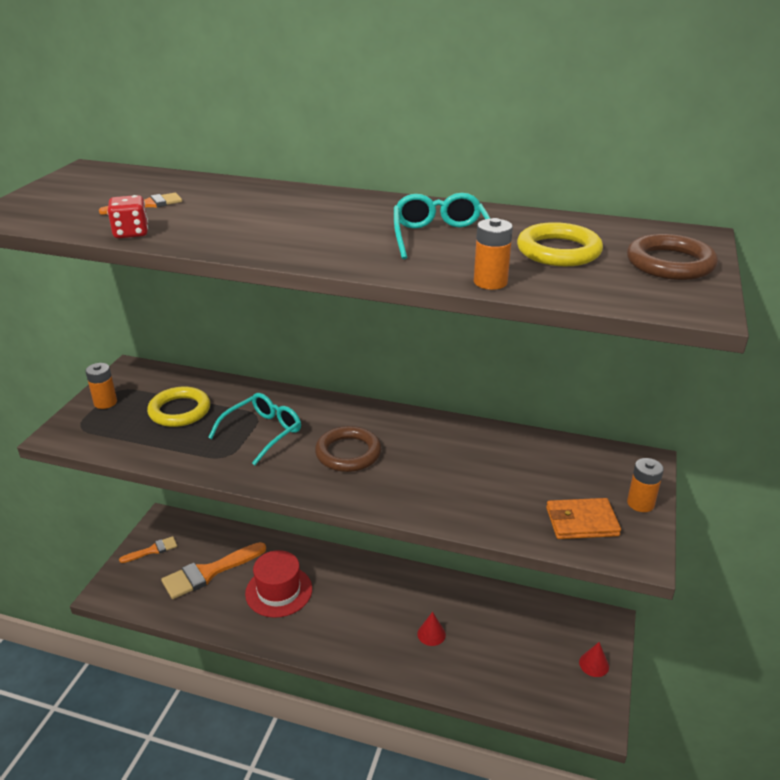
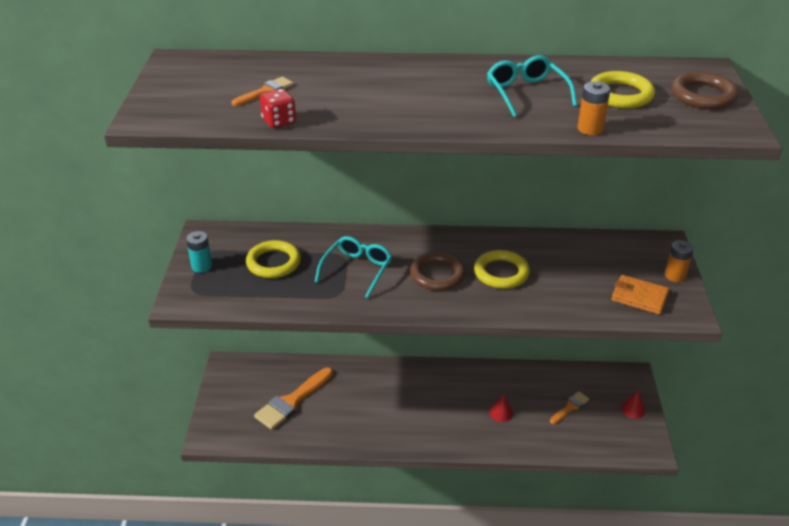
camera: 15 degrees left, 5 degrees up
orange battery [85,363,117,409] -> turquoise battery [186,231,212,273]
orange brush [119,536,177,563] -> orange brush moved to [550,391,589,424]
red hat [245,550,312,618] -> none
orange wallet [546,498,621,539] -> orange wallet turned 45 degrees clockwise [612,275,669,314]
none -> yellow ring [474,250,530,289]

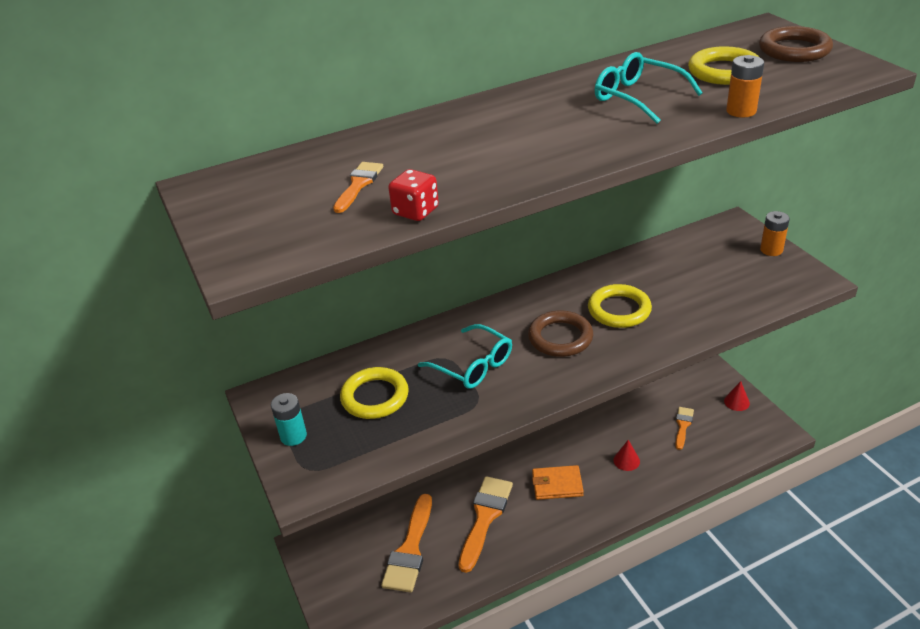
camera: 25 degrees left, 0 degrees up
turquoise glasses [315,236,392,298] -> turquoise glasses turned 135 degrees clockwise [418,324,512,389]
orange wallet [612,275,669,314] -> orange wallet moved to [532,465,584,500]
none -> orange brush [459,476,513,573]

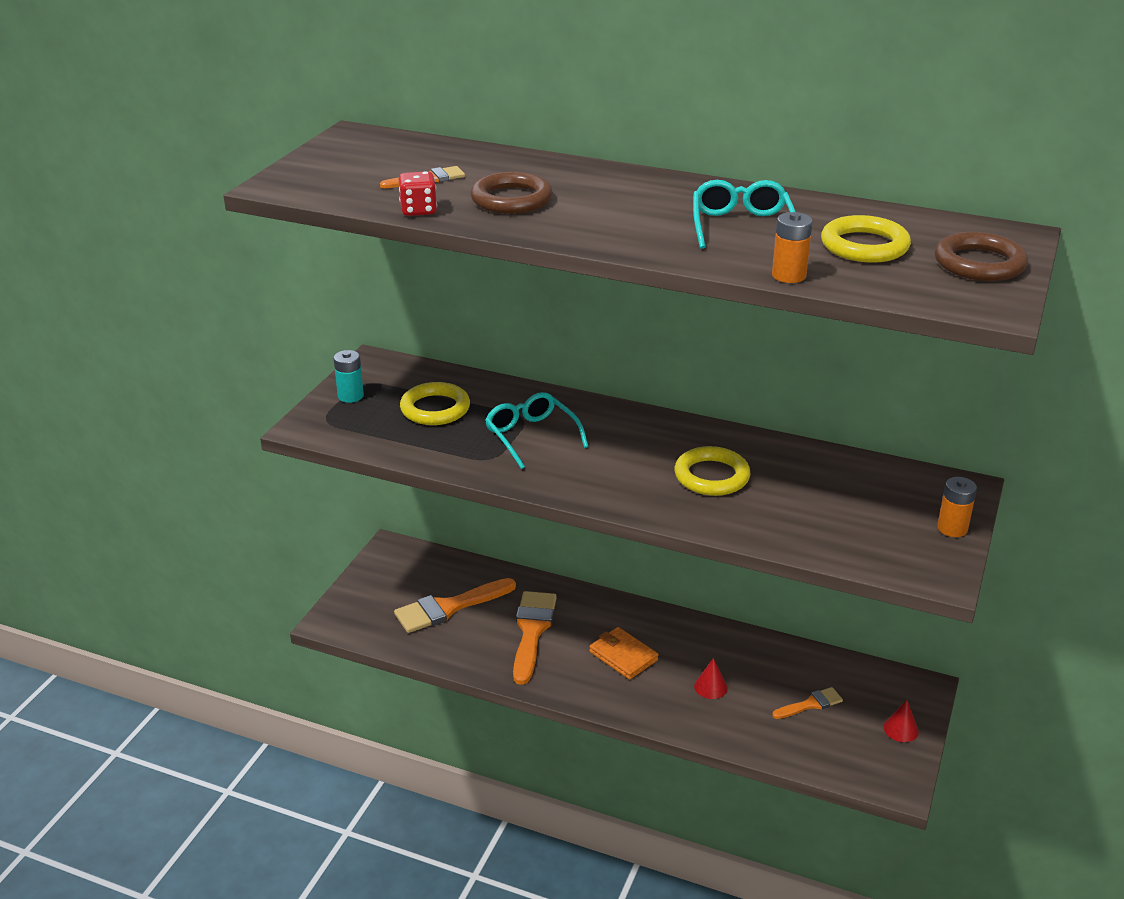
camera: 45 degrees right, 5 degrees down
turquoise glasses [418,324,512,389] -> turquoise glasses turned 150 degrees clockwise [485,392,589,469]
orange brush [459,476,513,573] -> orange brush turned 60 degrees counterclockwise [513,591,557,685]
brown ring [528,311,593,357] -> brown ring moved to [471,172,553,214]

